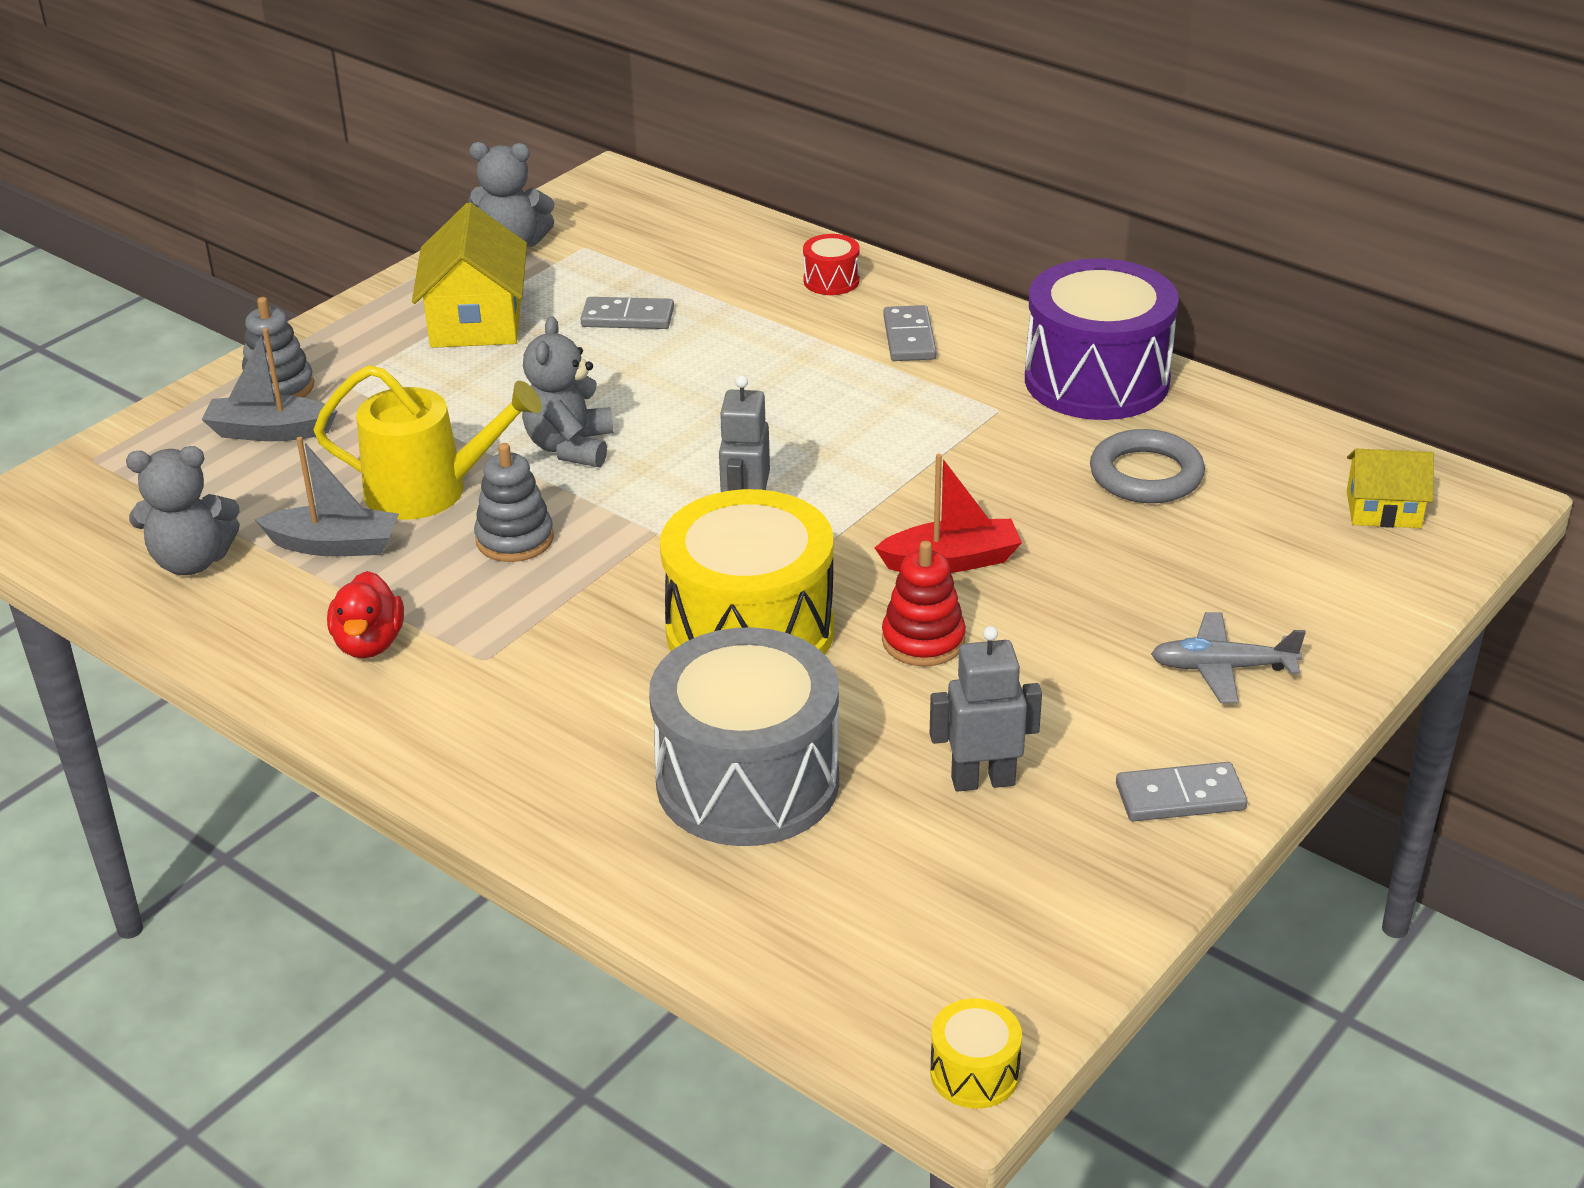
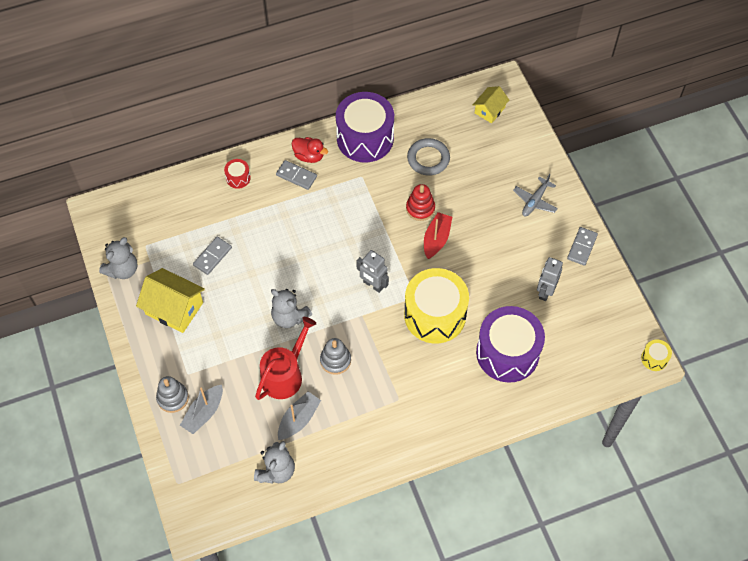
camera: 60 degrees left, 25 degrees up
yellow watering can [313,365,542,520] -> red watering can [255,317,317,400]
red duck [327,571,404,658] -> red duck moved to [292,137,328,163]
grey drum [649,627,839,846] -> purple drum [476,306,545,383]
red stacking toy [882,541,966,666] -> red stacking toy moved to [406,184,435,221]

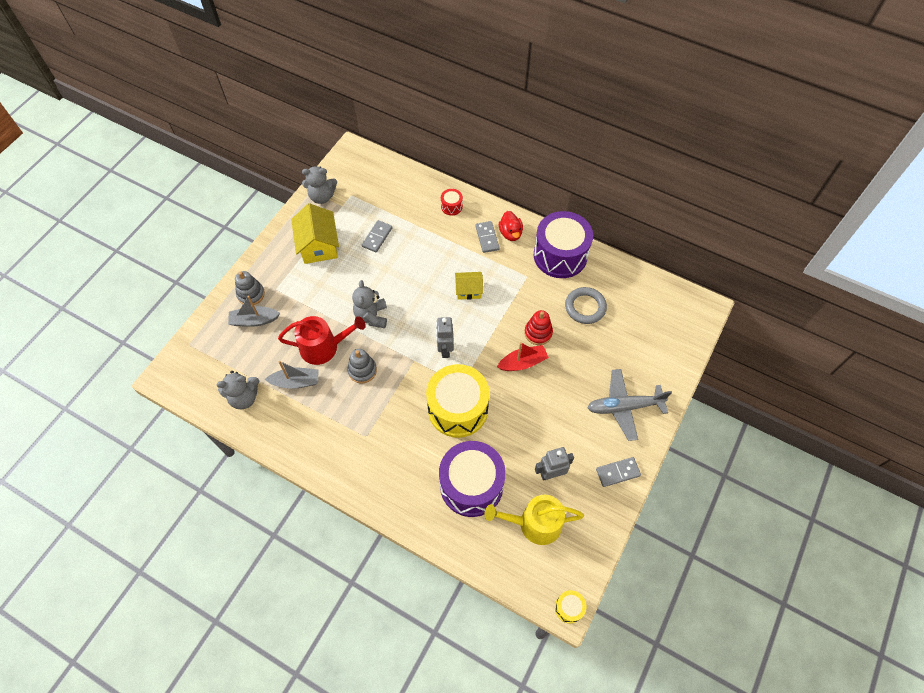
camera: 50 degrees right, 0 degrees up
grey domino [193,237,232,275] -> grey domino turned 60 degrees counterclockwise [362,220,393,253]
yellow house [473,86,509,123] -> yellow house moved to [455,272,483,300]
grey plane [513,174,558,216] -> grey plane [587,369,672,441], size x1.56
none -> yellow watering can [484,495,584,545]

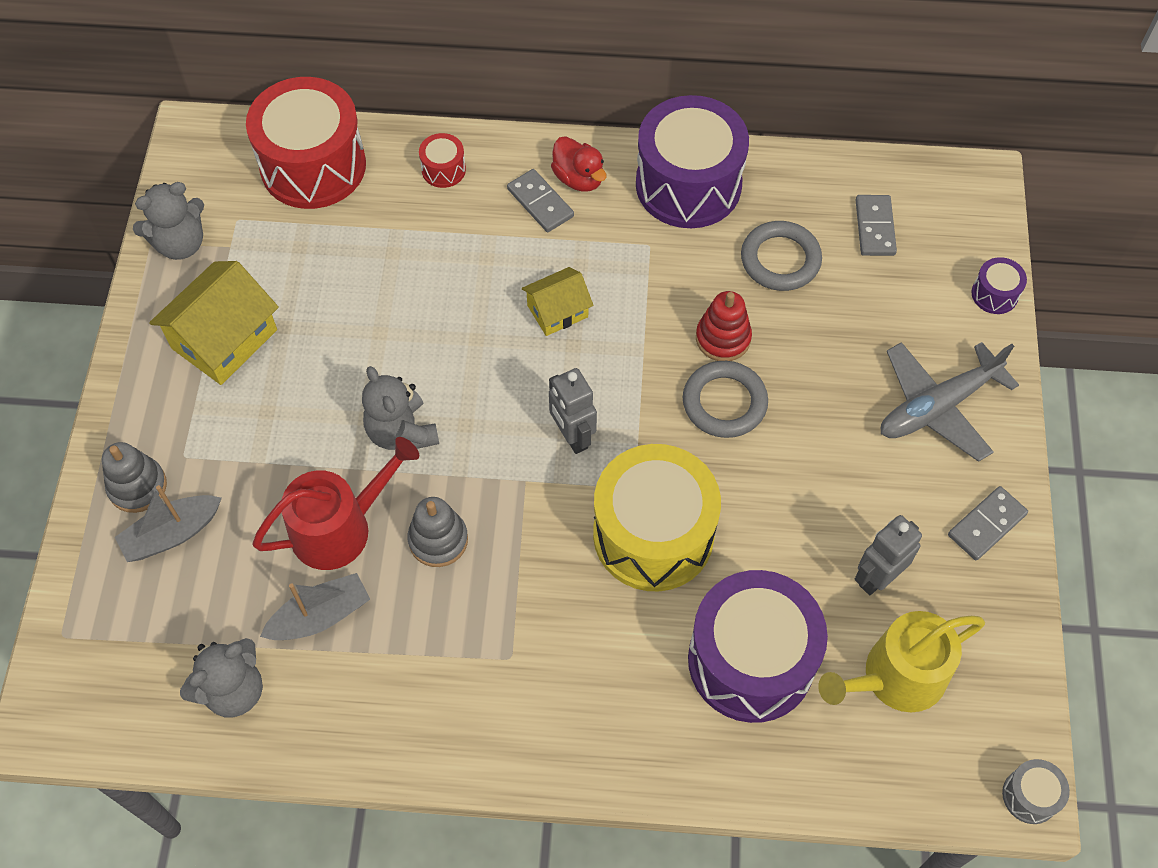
camera: 25 degrees left, 0 degrees up
yellow house [291,203,339,264] -> yellow house turned 75 degrees clockwise [149,261,279,385]
grey domino [362,220,393,253] -> grey domino moved to [856,195,897,256]
red boat [497,342,549,371] -> grey ring [683,361,768,438]
yellow drum [555,590,586,624] -> grey drum [1002,759,1070,824]
none -> red drum [246,77,366,209]
none -> purple drum [971,257,1027,314]

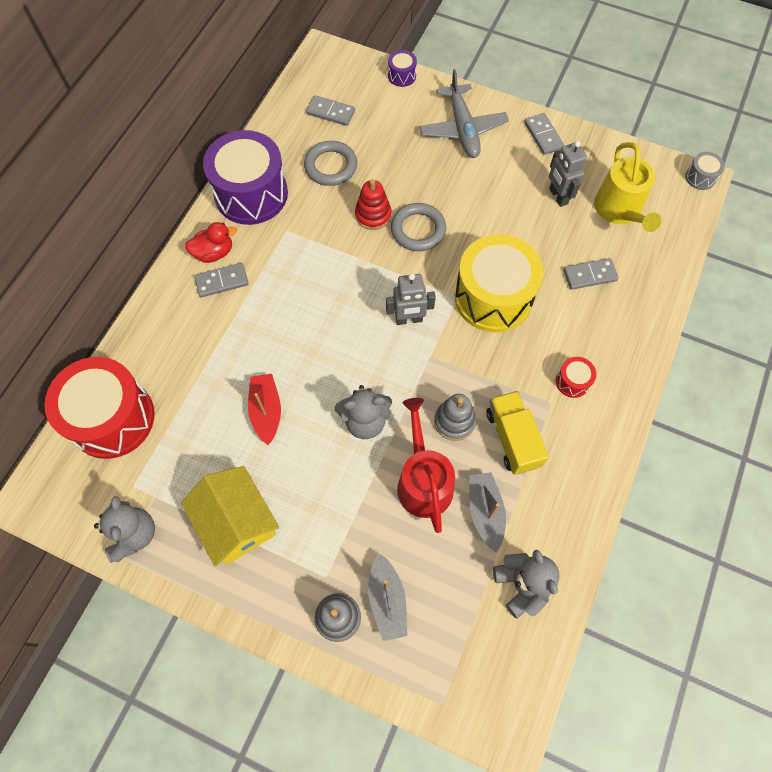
camera: 70 degrees left, 5 degrees up
red drum [419,133,466,188] -> red drum moved to [556,357,596,398]
yellow house [522,267,593,336] -> none
purple drum [688,570,828,723] -> grey domino [563,258,619,290]
none -> red boat [248,374,281,445]
none -> yellow truck [486,391,549,475]

